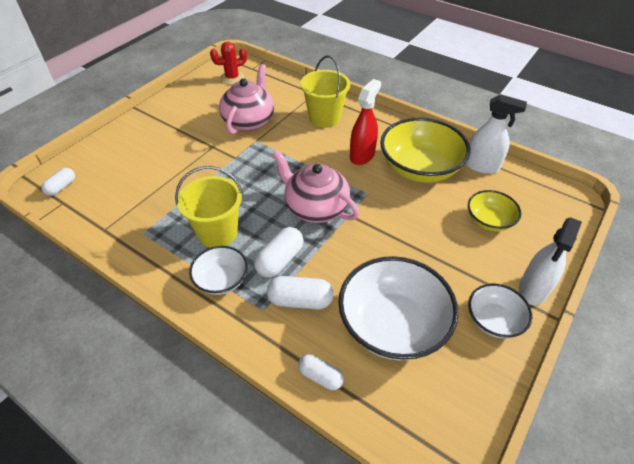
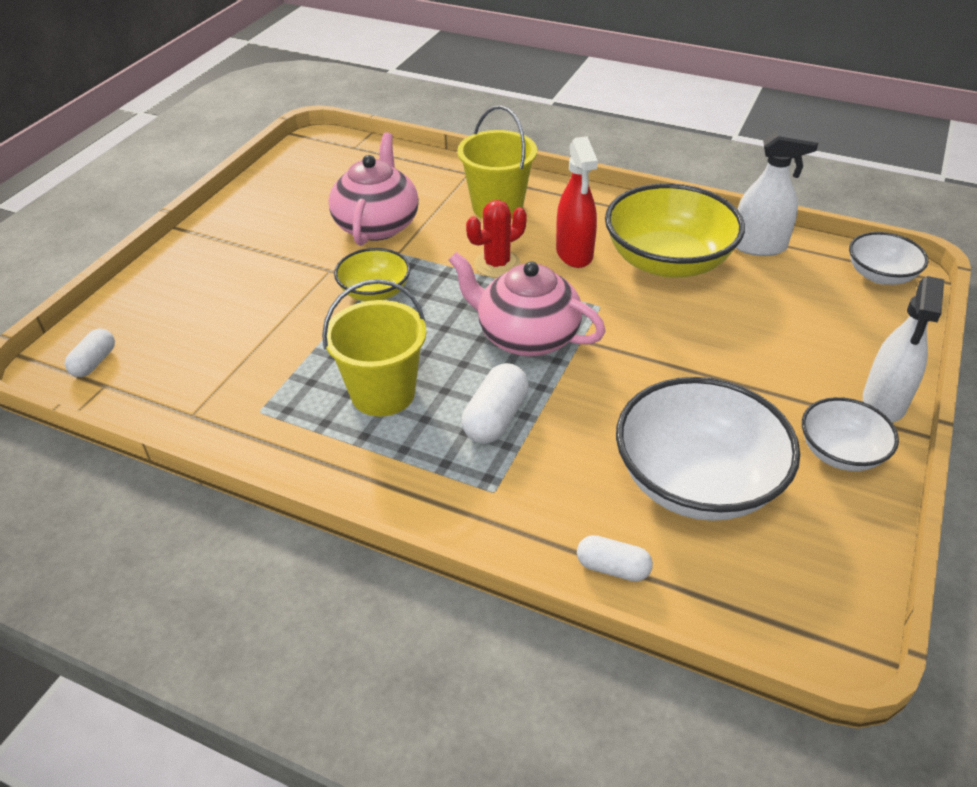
camera: 10 degrees left, 5 degrees down
white bowl [189,246,248,295] -> white bowl moved to [849,232,928,285]
red cactus [210,42,247,84] -> red cactus moved to [466,200,527,278]
white capsule [267,276,334,309] -> none
red spray bottle [350,79,381,165] -> red spray bottle turned 150 degrees clockwise [556,136,598,268]
yellow bowl [468,190,521,232] -> yellow bowl moved to [334,248,410,301]

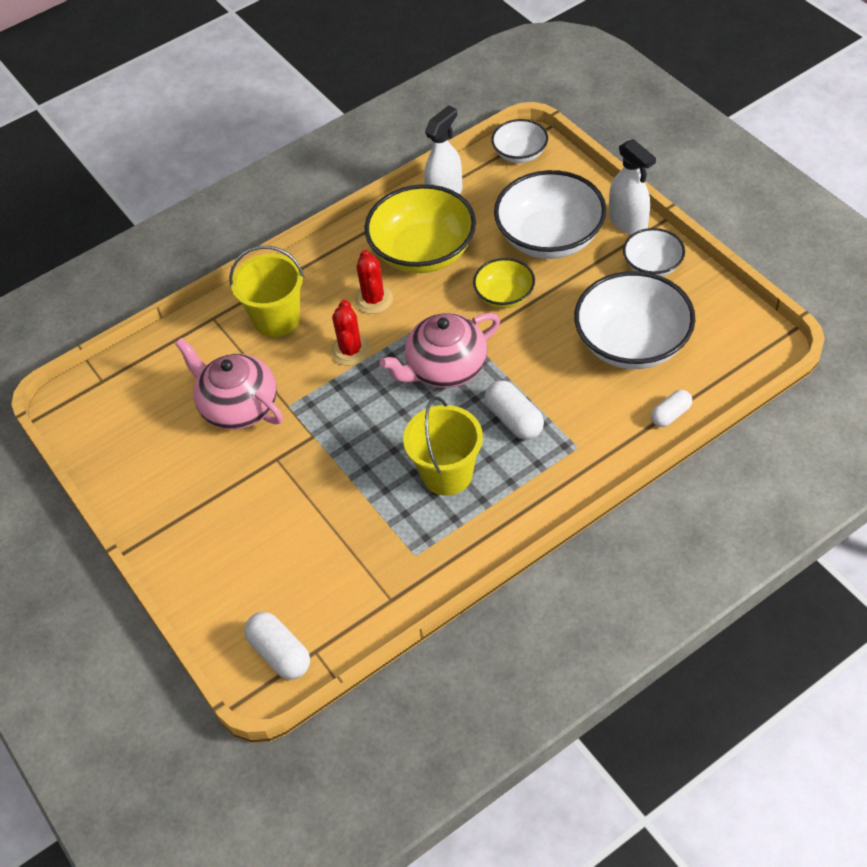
camera: 55 degrees left, 10 degrees up
white capsule [65,328,115,377] -> white capsule [244,612,310,680], size x1.52
yellow bowl [334,248,410,301] -> yellow bowl moved to [473,258,535,308]
red spray bottle [556,136,598,268] -> red cactus [354,250,393,314]
none -> white bowl [494,170,607,259]

